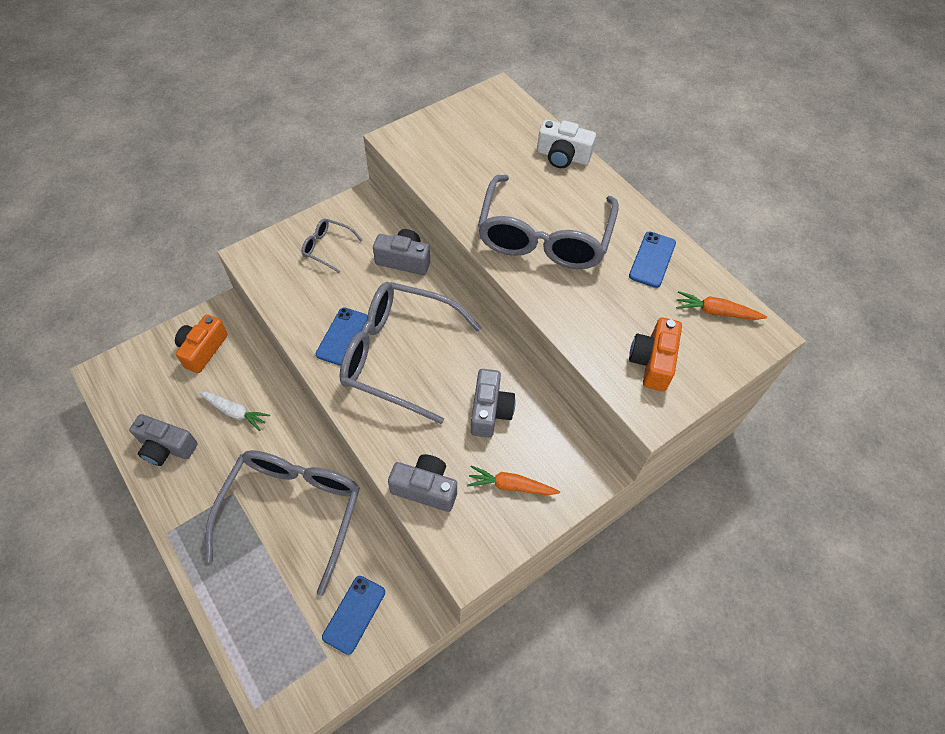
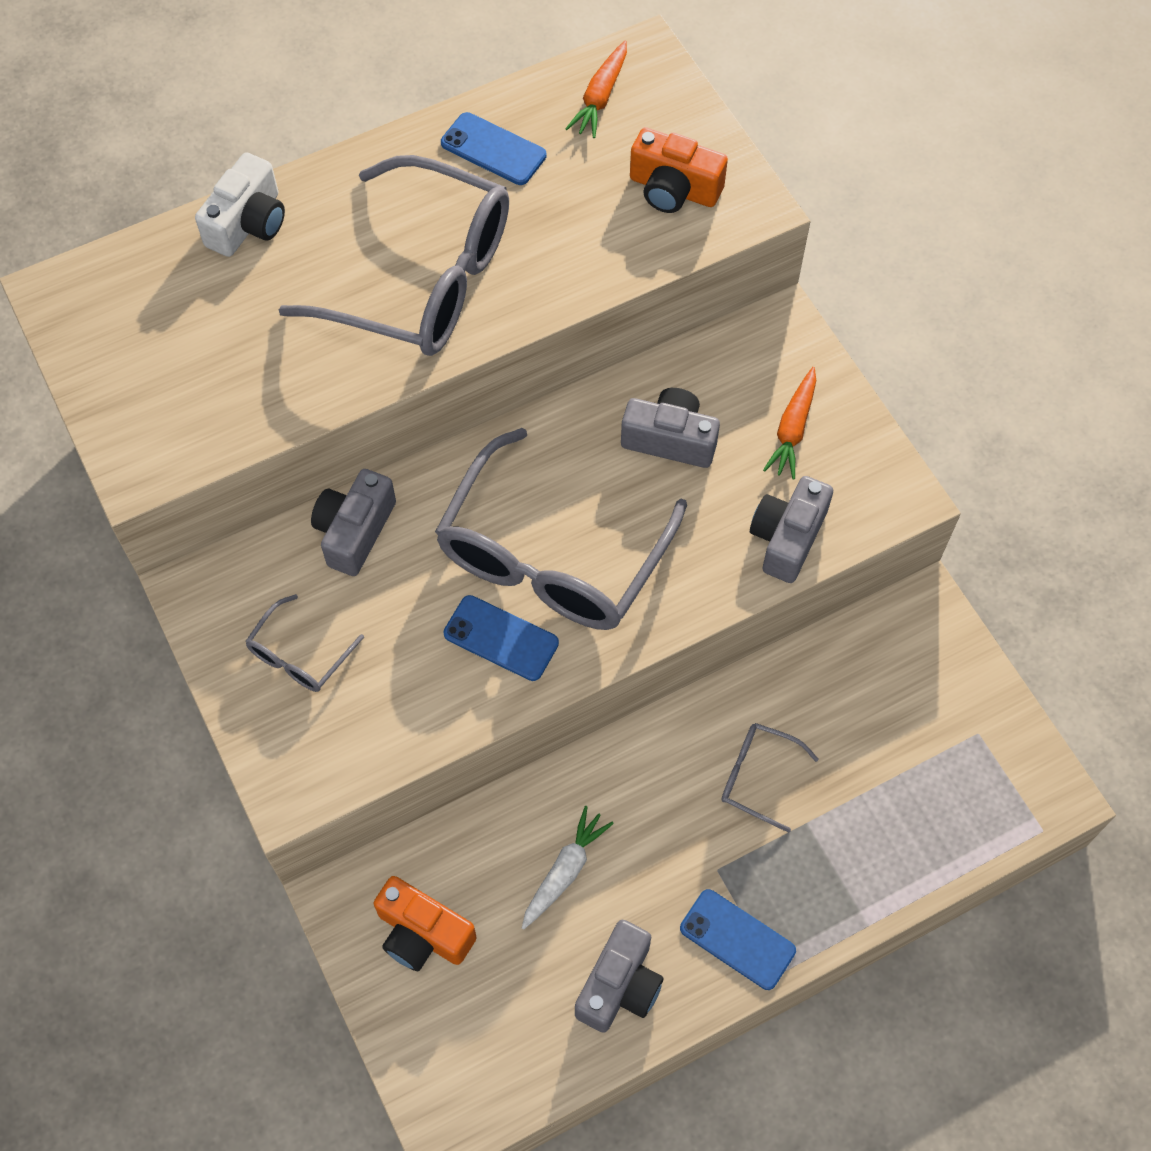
camera: 80 degrees left, 5 degrees up
grey glasses [206,450,360,596] -> grey glasses [721,723,819,833], size x0.44
blue phone [322,576,385,655] -> blue phone moved to [680,889,796,990]

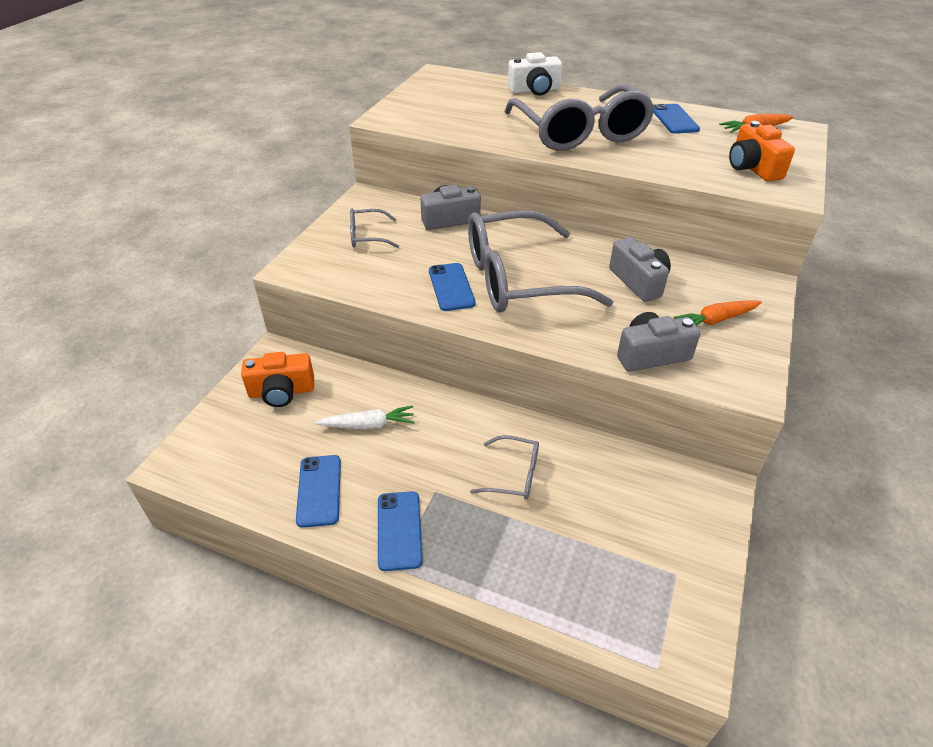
camera: 50 degrees right, 20 degrees down
orange camera [374,876,477,971] -> orange camera turned 90 degrees counterclockwise [241,352,314,407]
grey camera [575,920,664,1033] -> blue phone [296,455,341,528]
grey glasses [721,723,819,833] -> grey glasses turned 120 degrees clockwise [470,435,539,500]

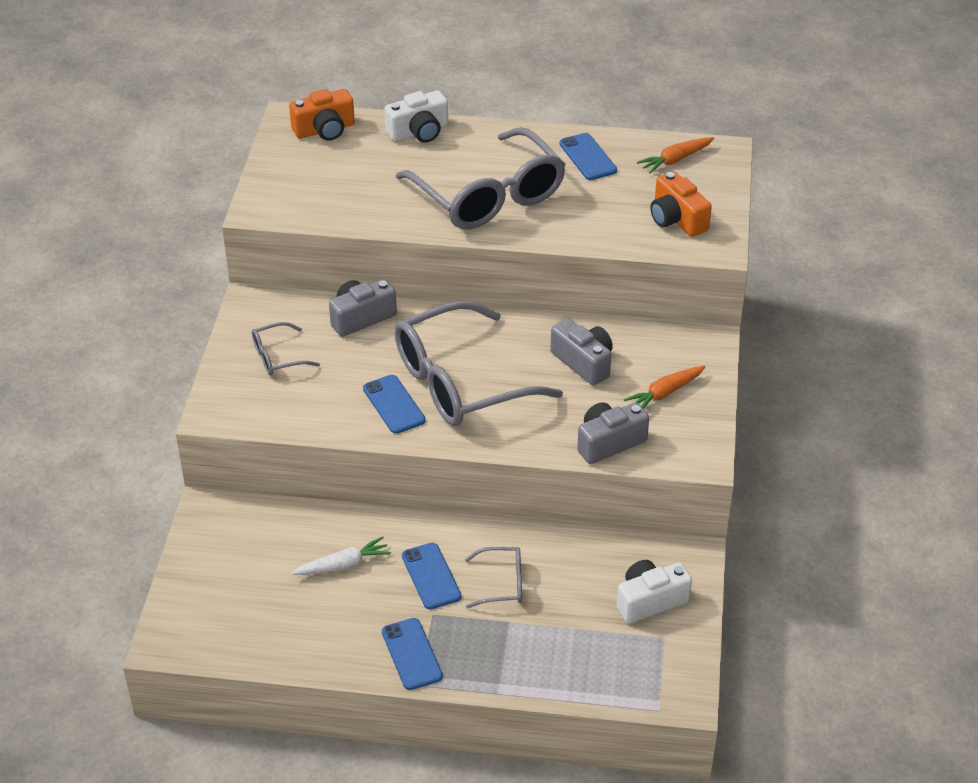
camera: 15 degrees left, 0 degrees up
orange camera [241,352,314,407] -> orange camera moved to [289,89,355,141]
blue phone [296,455,341,528] -> blue phone moved to [402,543,461,609]
none -> white camera [617,560,692,624]

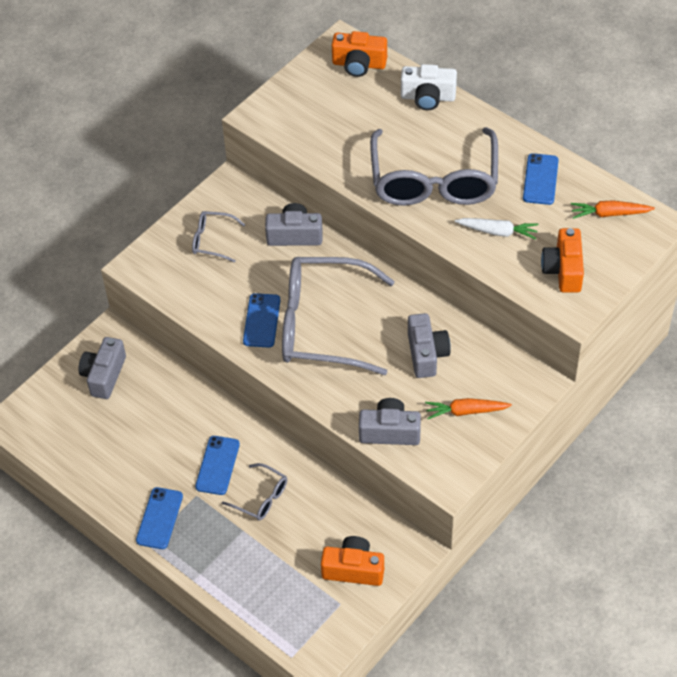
camera: 35 degrees right, 10 degrees up
white carrot [291,537,391,575] -> white carrot moved to [455,218,538,240]
white camera [617,560,692,624] -> orange camera [321,536,384,586]
none -> grey camera [79,337,126,399]

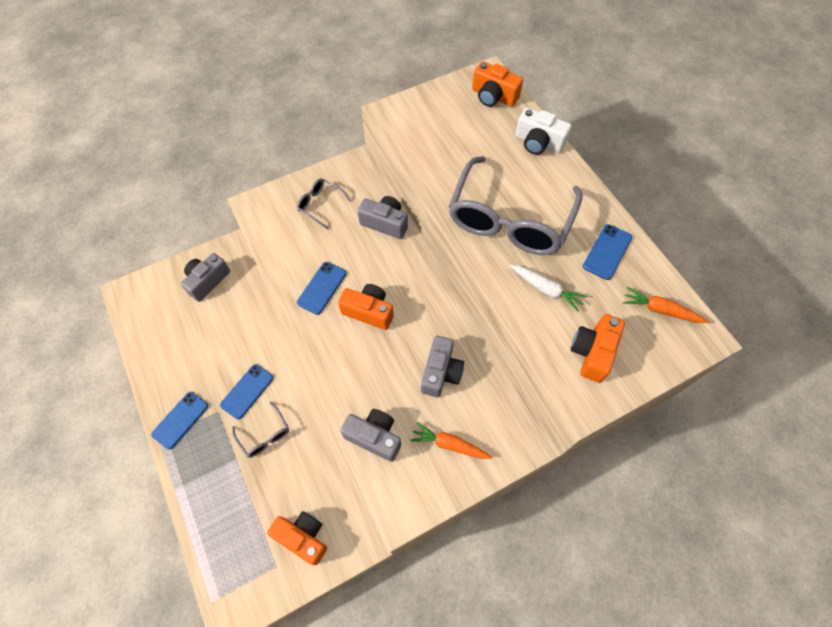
camera: 20 degrees right, 10 degrees up
grey glasses [282,257,395,375] -> orange camera [338,284,394,330]

